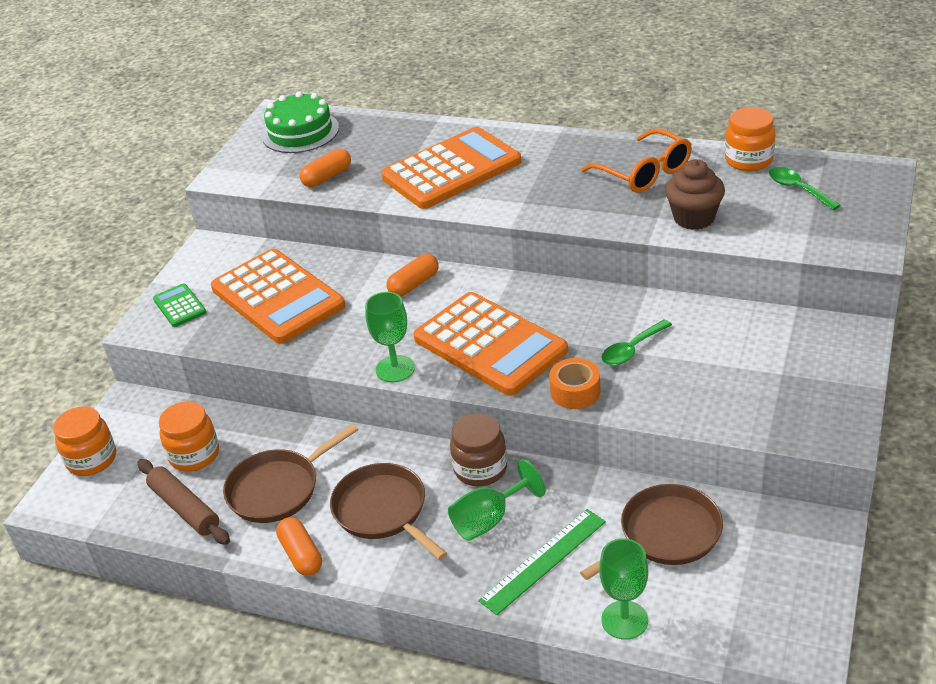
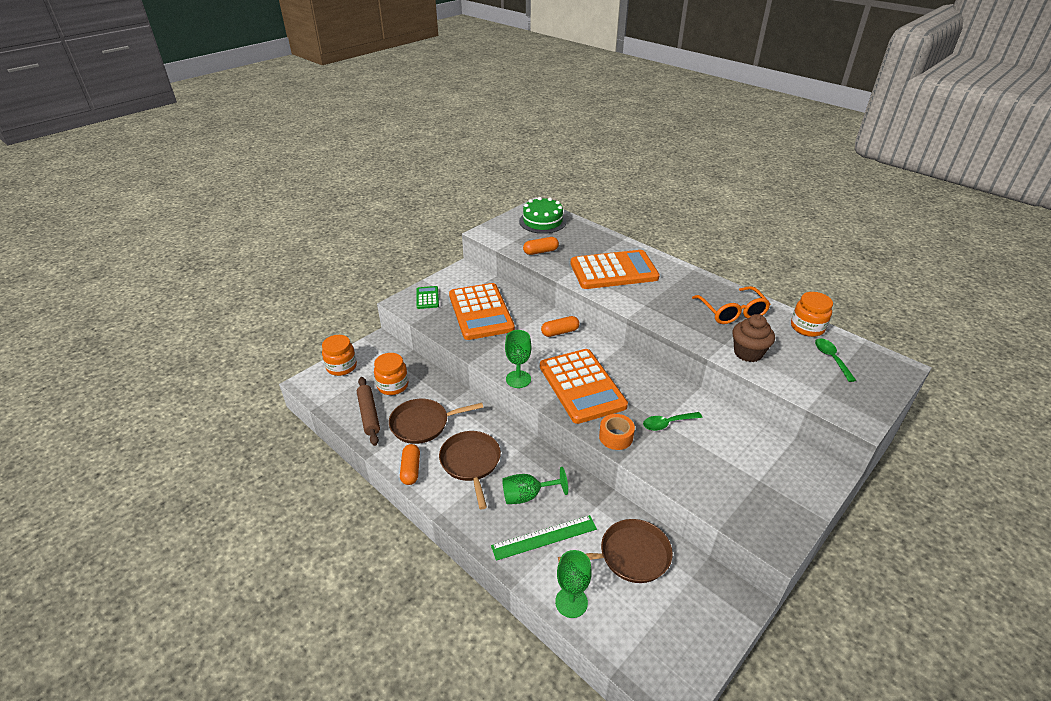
camera: 20 degrees right, 0 degrees up
brown jar [450,413,507,486] -> none

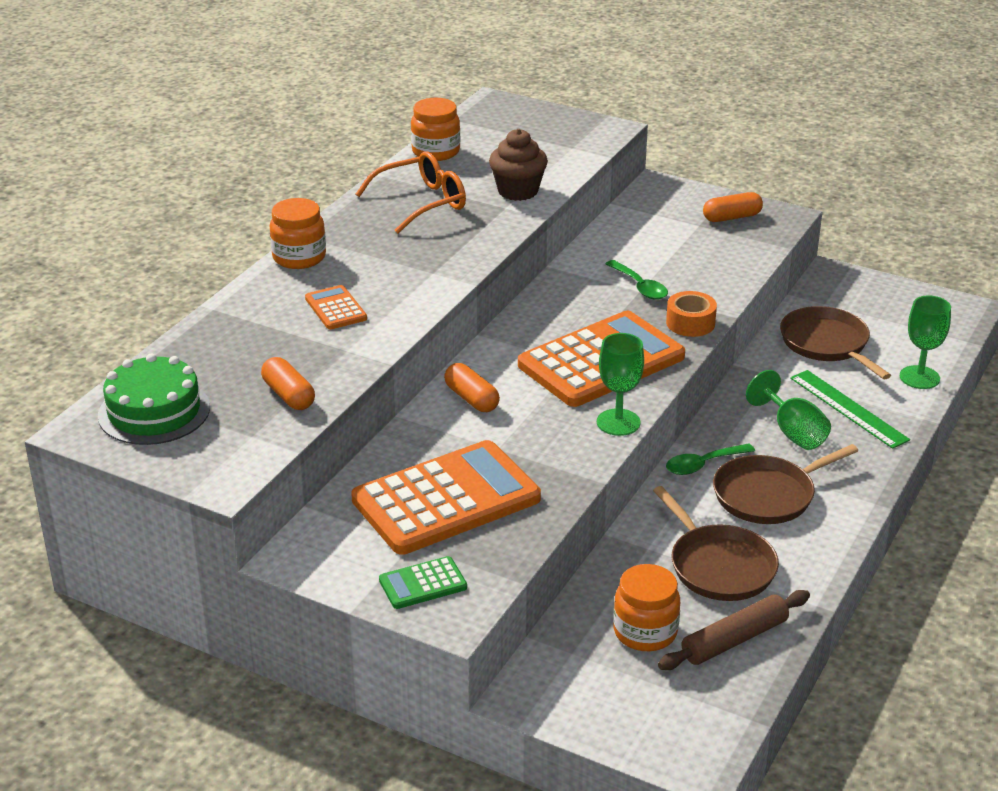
camera: 105 degrees left, 5 degrees down
orange jar [322,335,357,376] -> orange jar moved to [270,198,326,269]
orange capsule [400,444,420,485] -> orange capsule moved to [703,192,763,222]
orange calculator [571,250,660,289] -> orange calculator [305,285,367,330], size x0.44
green spoon [815,338,856,382] -> green spoon moved to [666,443,755,475]

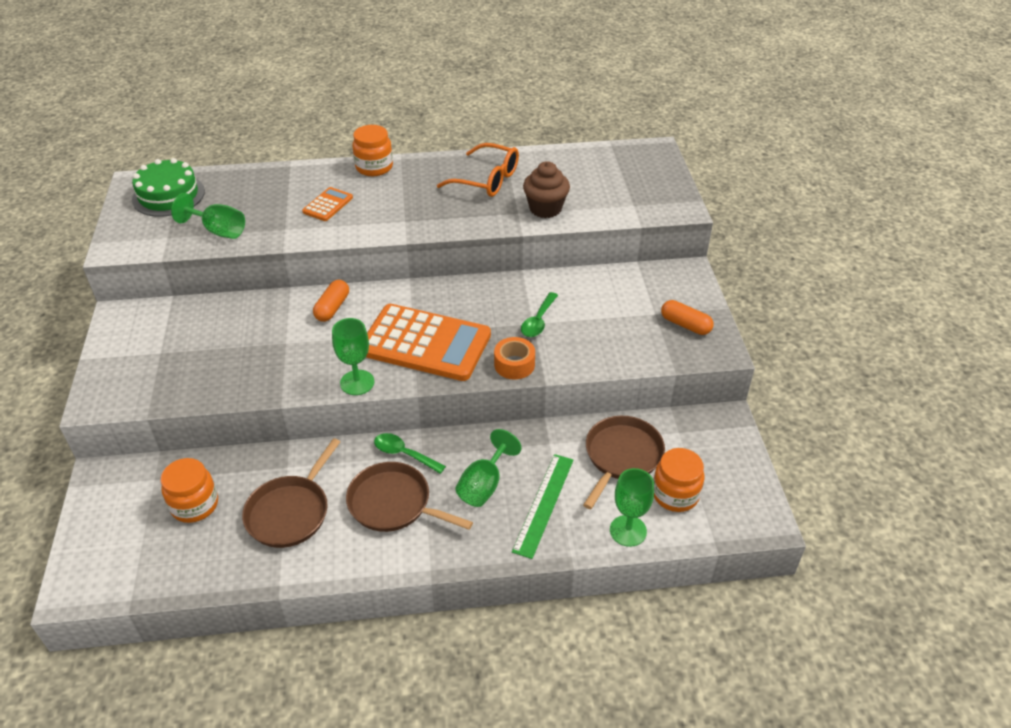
camera: 55 degrees right, 10 degrees up
orange capsule [261,357,315,410] -> green goblet [171,193,245,239]
orange calculator [351,440,541,555] -> none
green calculator [379,556,467,609] -> none
orange jar [411,98,460,161] -> orange jar moved to [653,448,704,512]
brown rolling pin [658,590,810,670] -> none

